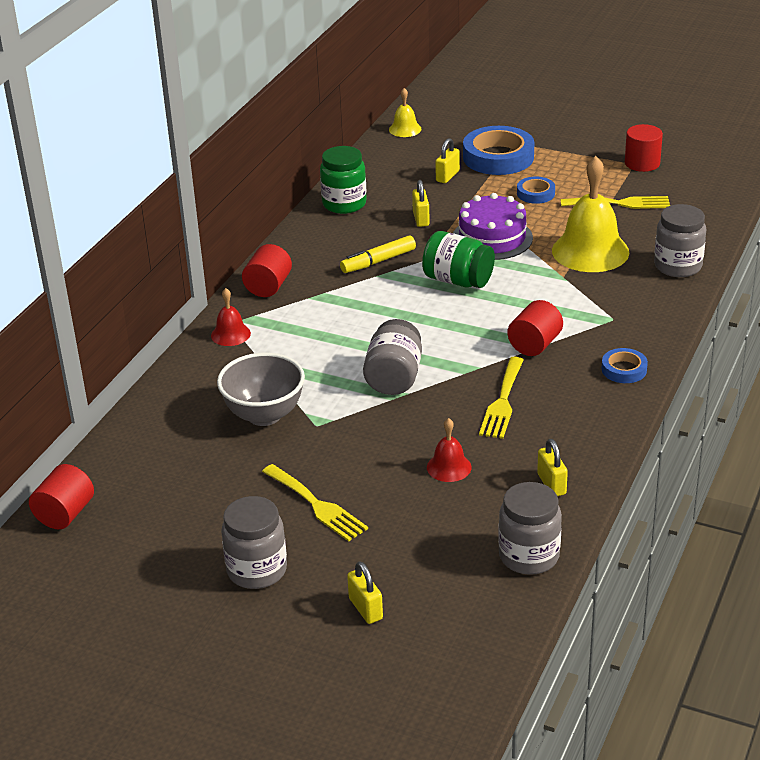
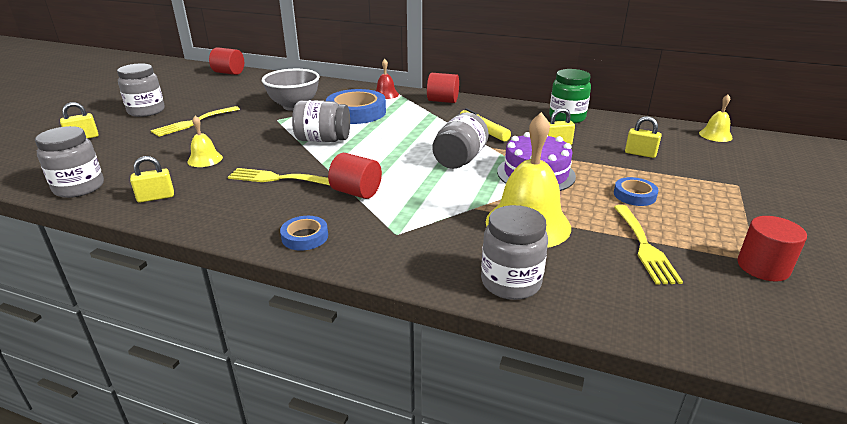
camera: 85 degrees right, 5 degrees down
green jar [422,231,495,288] -> grey jar [432,112,489,169]
red bell [427,418,471,482] -> yellow bell [187,116,223,167]
blue tape [463,126,534,175] -> blue tape moved to [326,89,386,124]

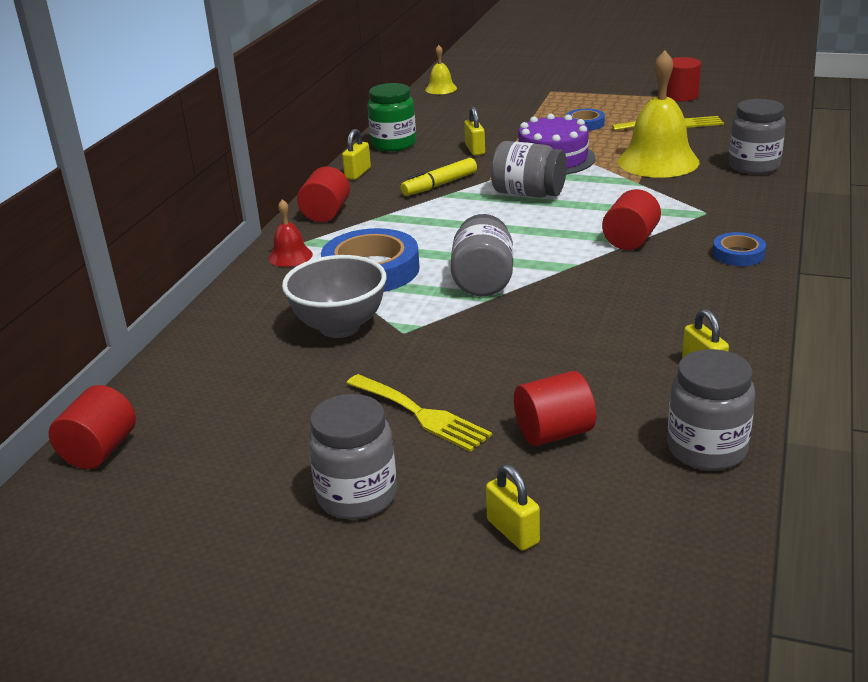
camera: 90 degrees left, 0 degrees up
yellow bell [187,116,223,167] -> none
yellow fork [228,168,330,185] -> none
yellow padlock [625,116,662,158] -> yellow padlock moved to [342,129,371,180]
none -> red cylinder [514,371,596,446]

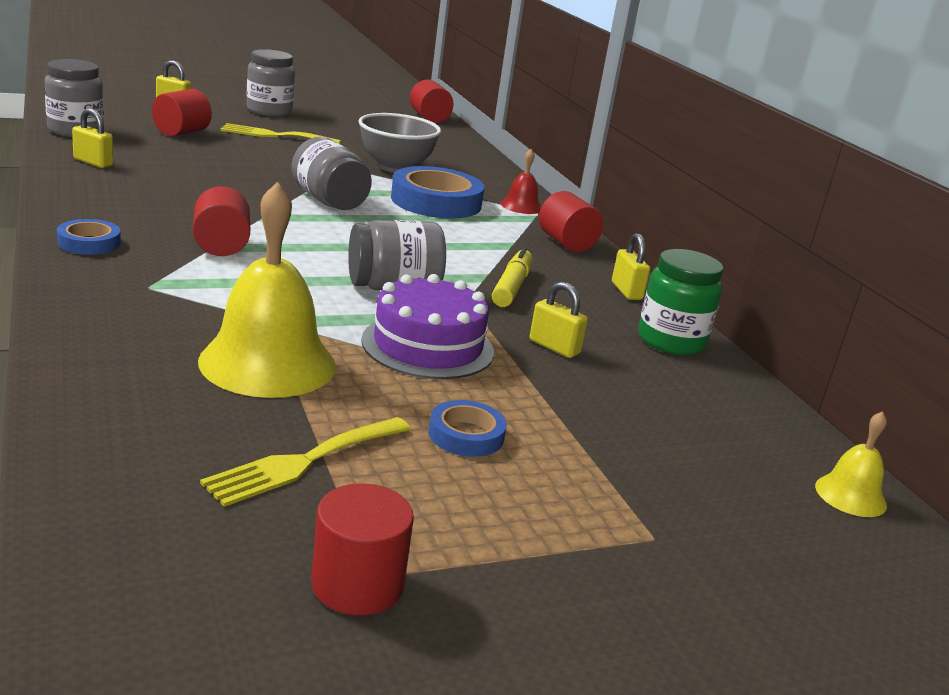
camera: 135 degrees right, 5 degrees down
grey jar [729,99,786,175] -> none

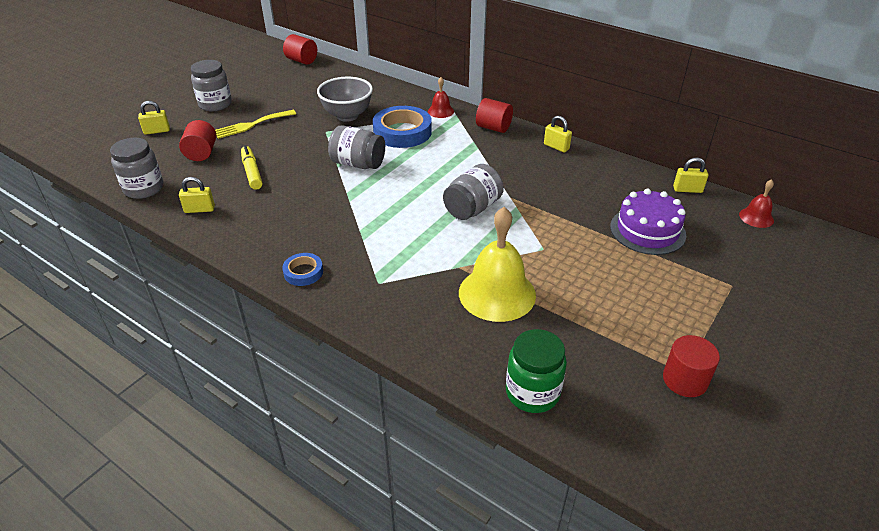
camera: 30 degrees left, 15 degrees up
red cylinder [193,186,250,256] -> none
yellow fork [200,417,411,507] -> none
purple cake [361,274,494,379] -> purple cake moved to [610,189,686,255]
blue tape [429,400,507,457] -> none
yellow marker [492,247,533,307] -> yellow marker moved to [241,145,263,190]
yellow padlock [530,282,588,358] -> yellow padlock moved to [673,157,708,193]
green jar [639,249,724,355] -> green jar moved to [506,329,567,413]
yellow bell [815,411,887,517] -> red bell [739,179,774,228]

